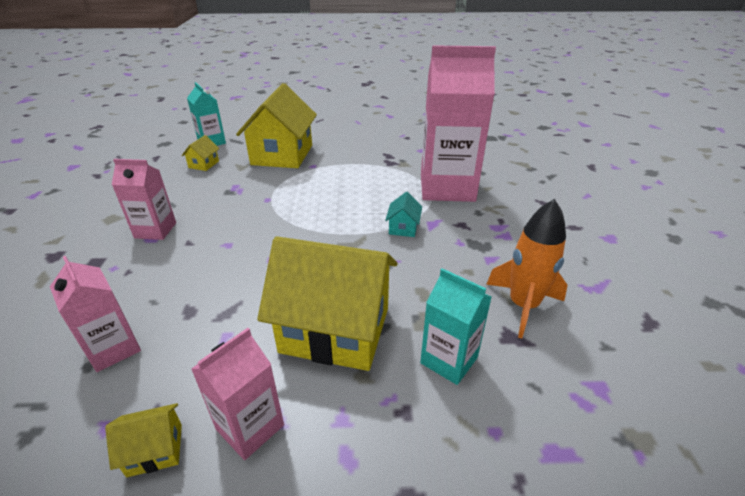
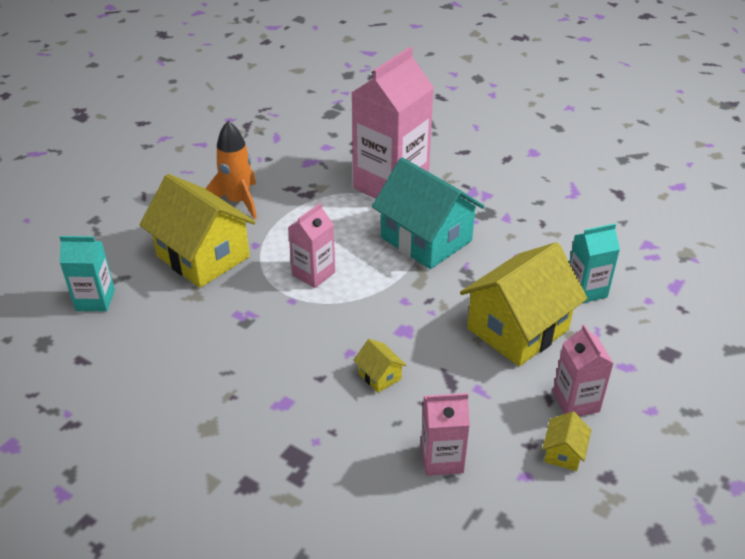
camera: 55 degrees left, 5 degrees up
pink carton [112,159,176,240] -> pink carton moved to [288,203,335,288]
yellow house [182,135,219,171] -> yellow house moved to [353,339,407,393]
turquoise house [385,192,422,237] -> turquoise house [372,157,485,269], size x2.44
orange rocket [486,199,568,338] -> orange rocket moved to [205,121,257,219]

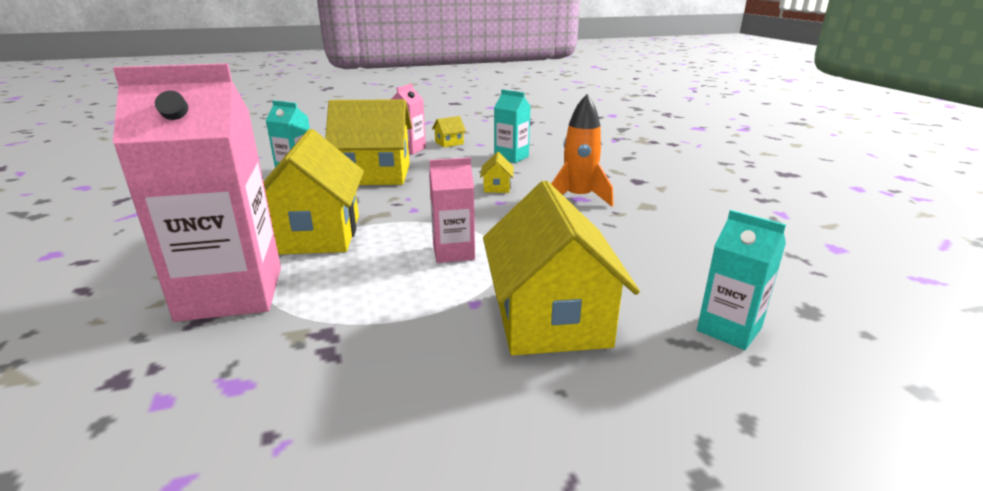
camera: 140 degrees left, 15 degrees down
orange rocket [205,121,257,219] -> orange rocket moved to [551,94,613,207]
turquoise house [372,157,485,269] -> yellow house [263,129,364,255]
pink carton [421,393,470,476] -> turquoise carton [494,89,531,163]

